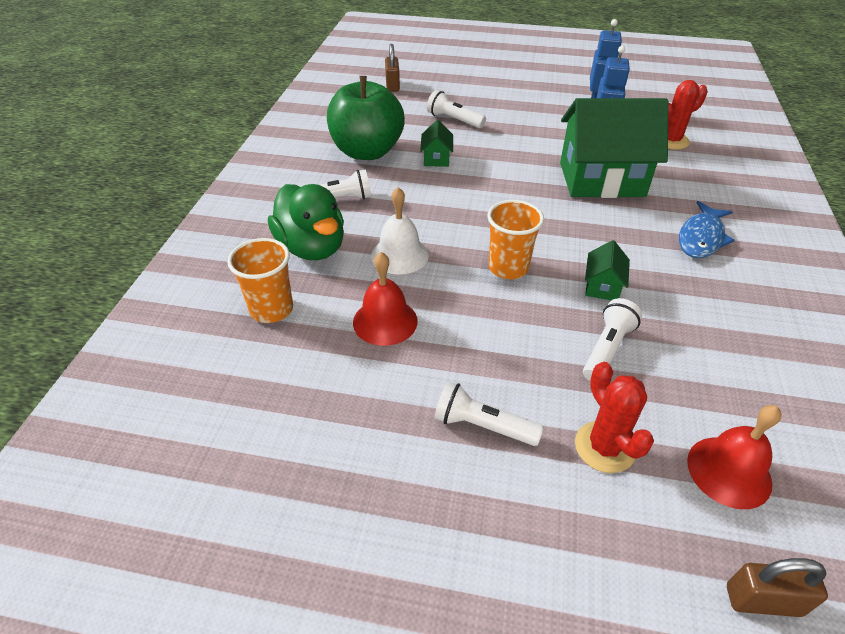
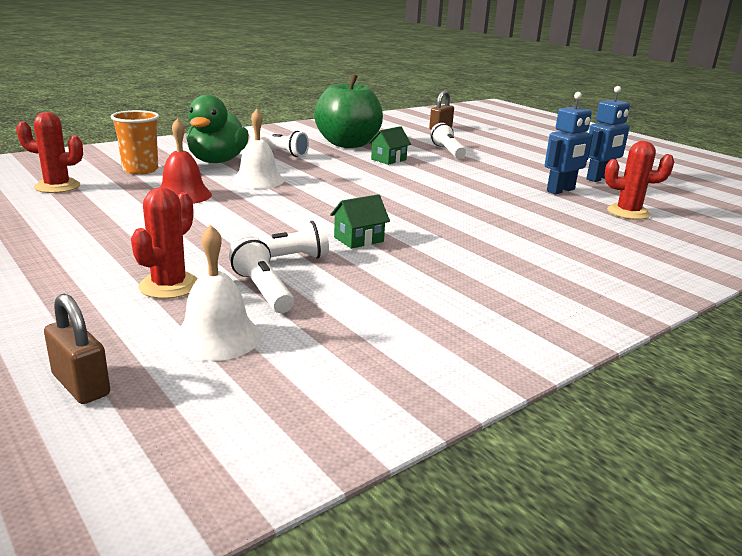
camera: 40 degrees right, 20 degrees down
white flashlight [434,381,544,446] -> white flashlight moved to [229,237,294,313]
orange cup [487,200,544,279] -> none
green house [560,98,669,198] -> none
blue fish [679,201,734,258] -> none
red bell [687,405,781,509] -> white bell [172,225,261,361]
none -> red cactus [16,112,83,193]

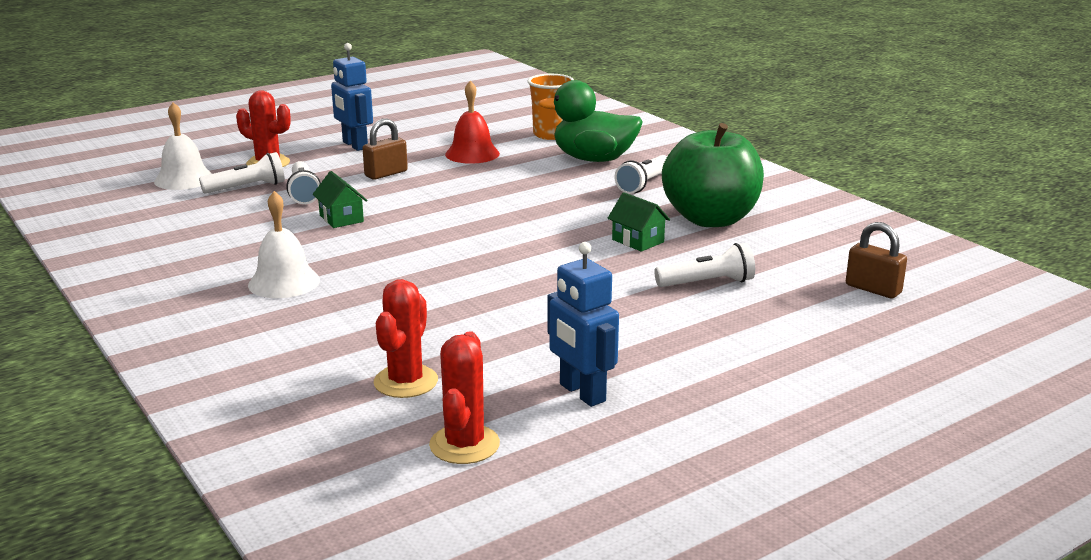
camera: 95 degrees right, 0 degrees up
red cactus [16,112,83,193] -> red cactus moved to [429,331,500,464]
brown padlock [44,294,110,404] -> brown padlock moved to [362,118,408,179]
white bell [232,109,284,189] -> white bell moved to [248,191,320,298]
blue robot [545,92,593,194] -> blue robot moved to [331,43,373,151]

